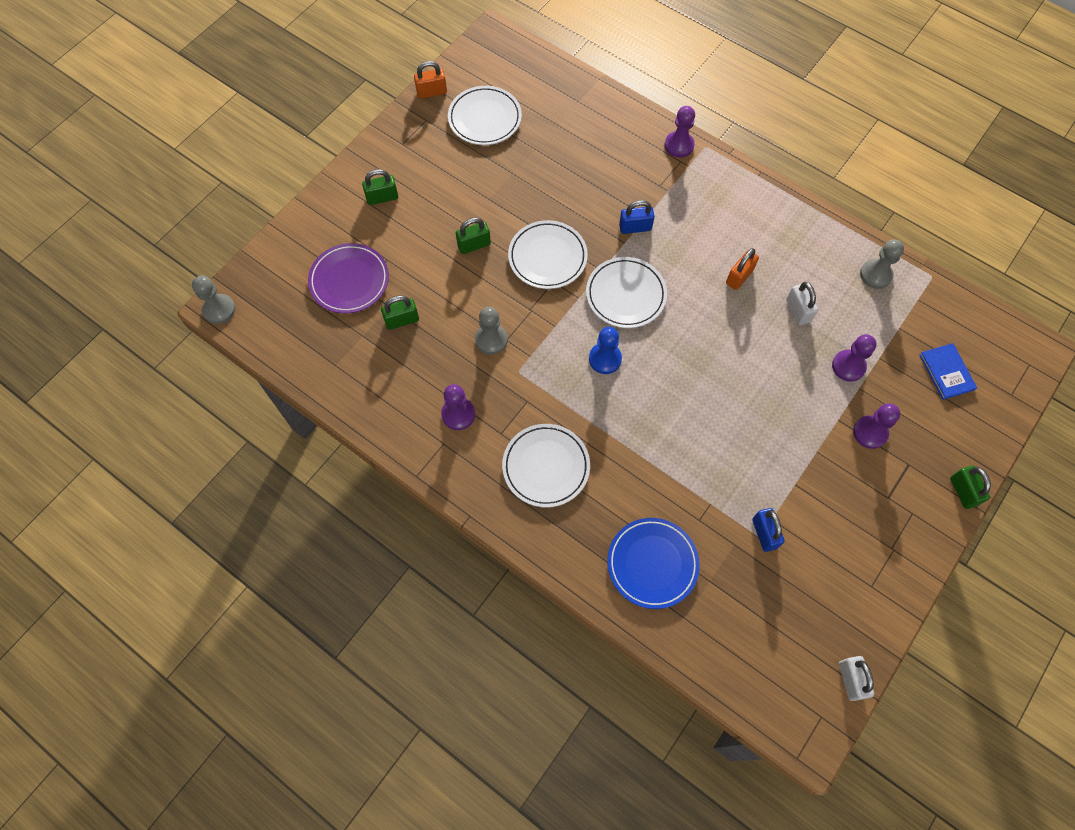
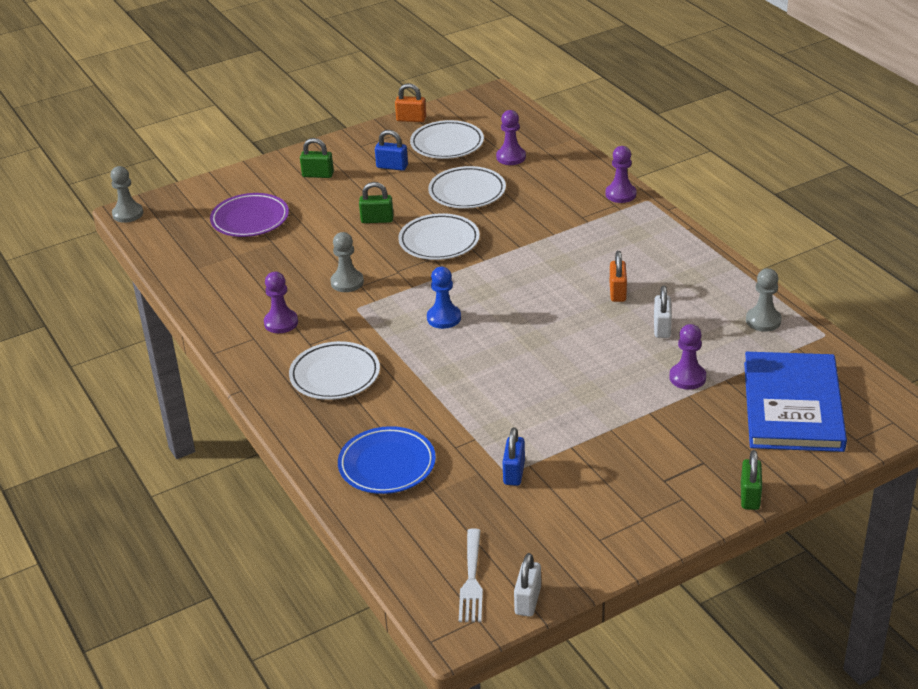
camera: 25 degrees right, 30 degrees down
green padlock [381,295,419,330] -> none
white plate [586,257,667,328] -> white plate moved to [428,166,506,209]
blue padlock [619,200,655,234] -> blue padlock moved to [375,130,408,171]
orange padlock [726,248,759,290] -> orange padlock turned 60 degrees counterclockwise [610,251,627,302]
purple pawn [853,403,900,449] -> purple pawn moved to [496,110,526,165]
blue book [919,343,977,400] -> blue book [744,352,847,452], size x2.25
none -> white fork [459,528,483,622]

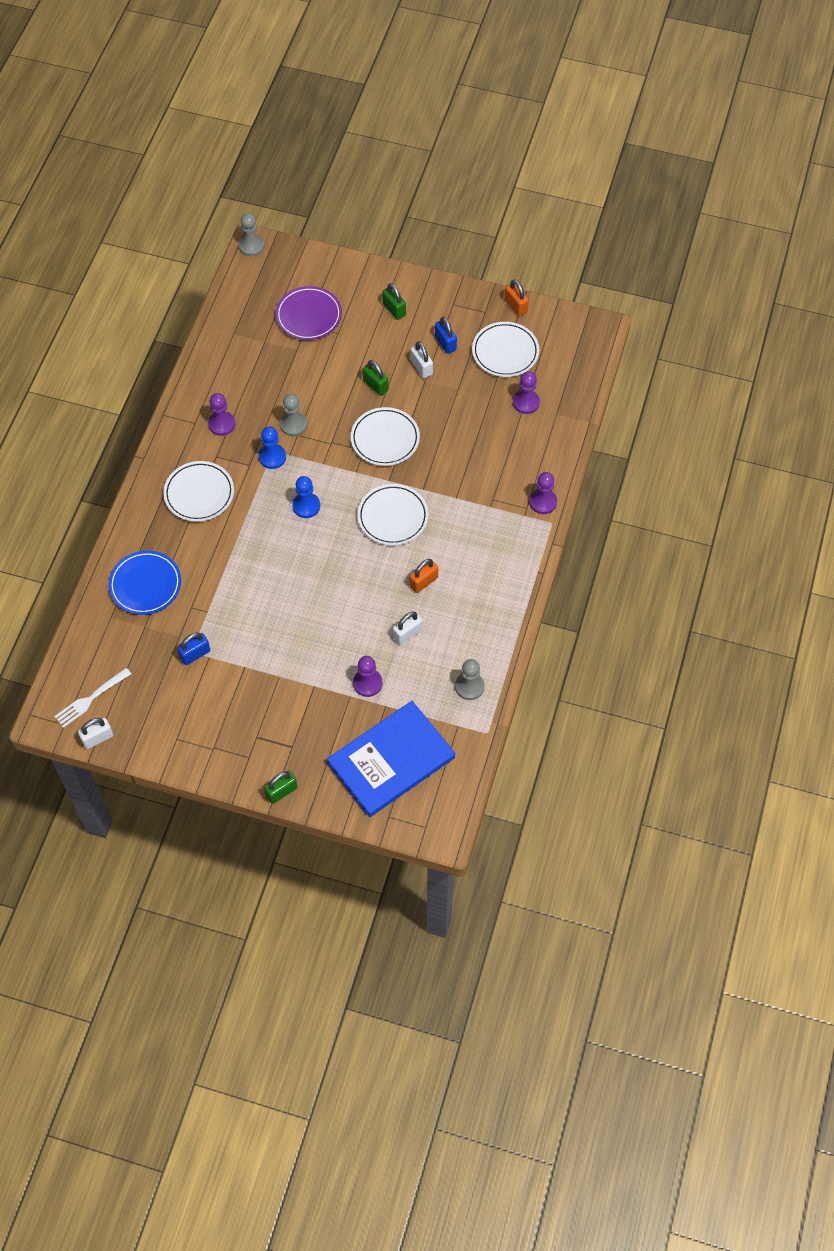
camera: 45 degrees right, 25 degrees up
white plate [428,166,506,209] -> white plate moved to [357,484,428,545]
none -> blue pawn [259,427,286,469]
none -> white padlock [411,341,433,378]

